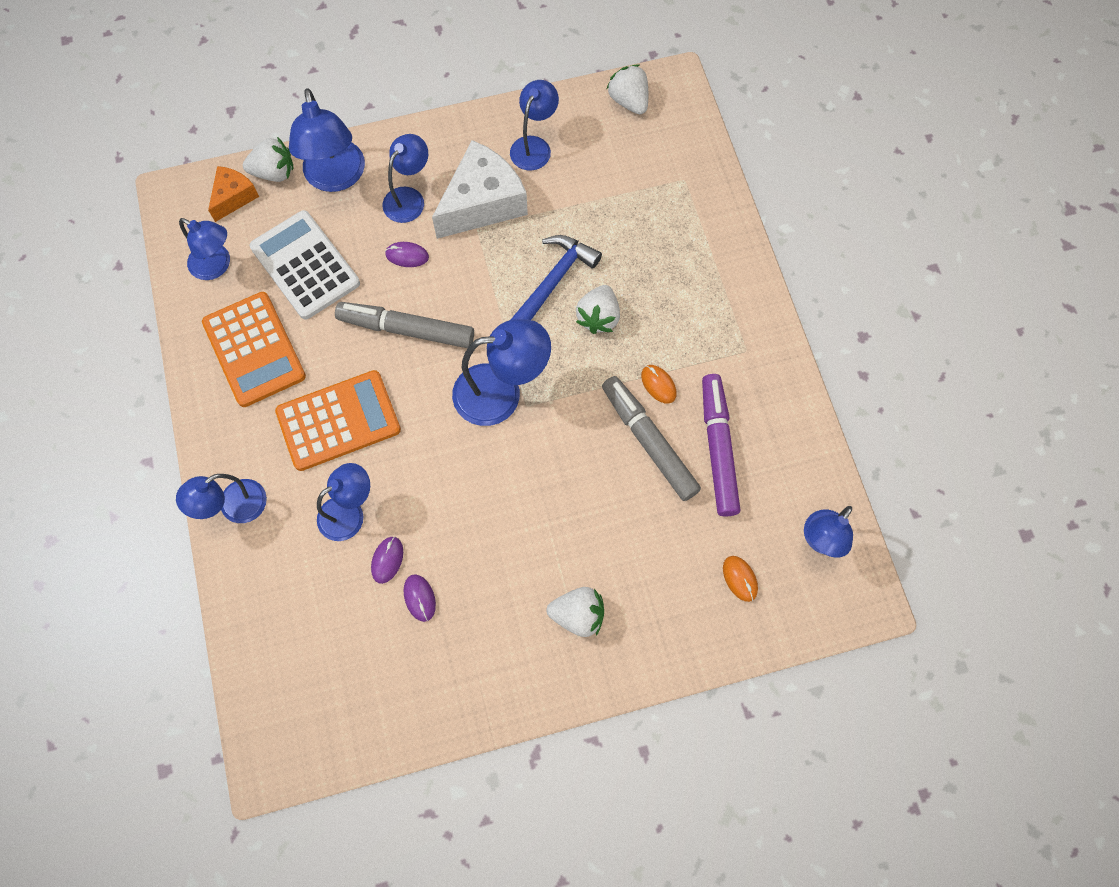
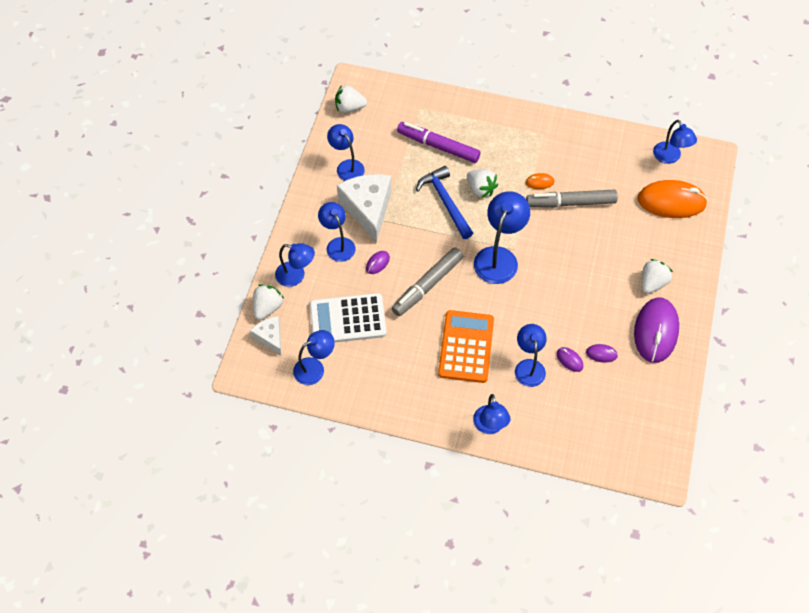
camera: 60 degrees left, 10 degrees down
orange calculator [202,292,306,407] -> none
orange cheese [208,166,259,222] -> white cheese [250,316,281,356]
blue lamp [289,88,365,192] -> blue lamp [275,243,315,287], size x0.66
purple marker [702,374,741,516] -> purple marker moved to [397,122,480,163]
orange mouse [723,556,758,602] -> orange mouse [637,180,708,218], size x2.34
none -> purple mouse [634,298,679,363]

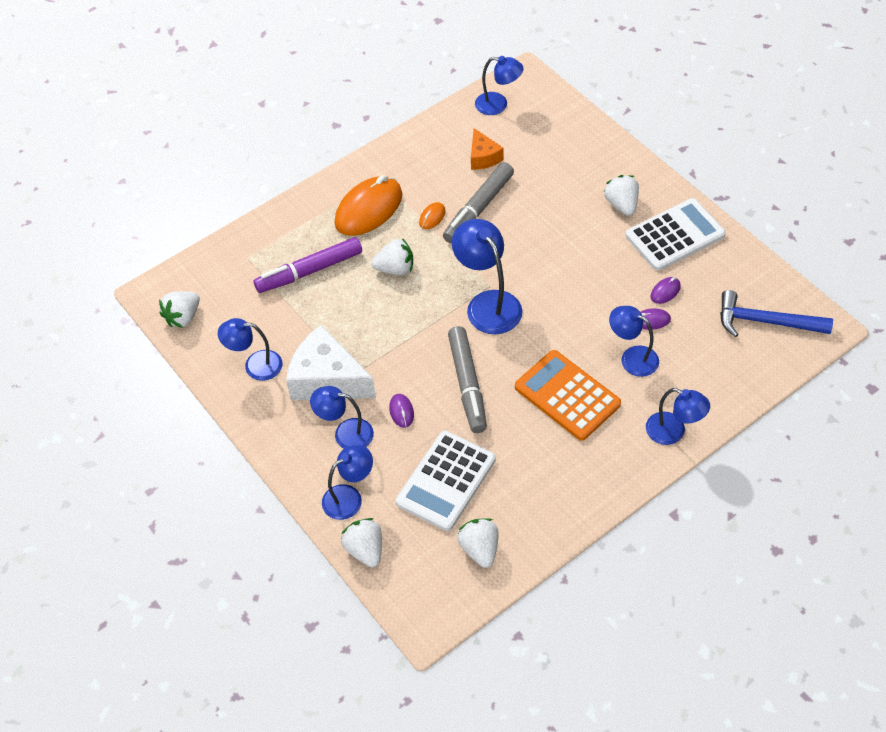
camera: 50 degrees left, 5 degrees down
white cheese [250,316,281,356] -> none
blue lamp [293,330,335,385] -> white strawberry [457,518,499,568]
blue hammer [416,166,473,239] -> blue hammer moved to [720,290,833,337]
purple mouse [634,298,679,363] -> white calculator [626,198,726,271]
orange mouse [637,180,708,218] -> orange mouse moved to [335,175,402,236]
none -> orange cheese [471,128,504,170]

